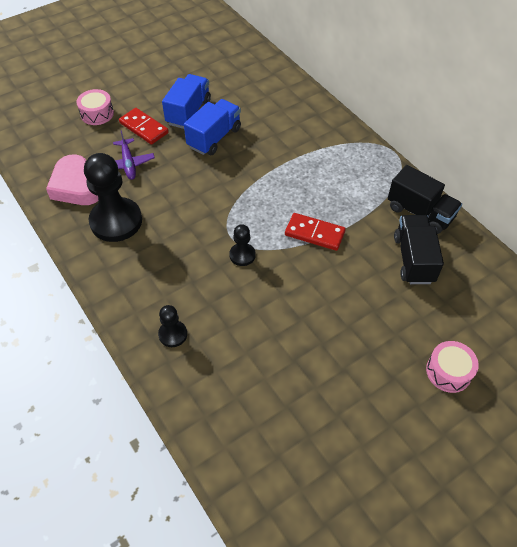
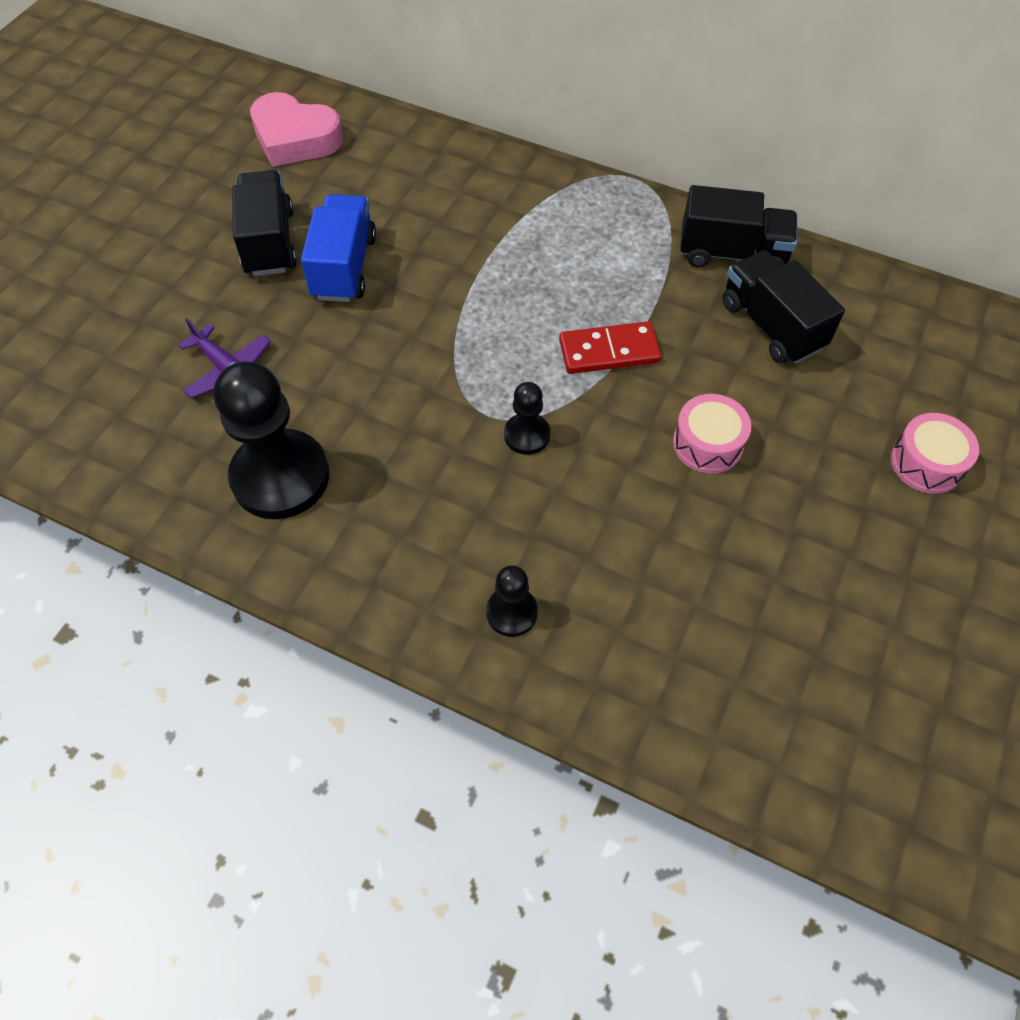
camera: 30 degrees left, 5 degrees up
pink heart [46,154,98,205] -> pink heart moved to [250,92,343,167]
pink drum [77,89,114,125] -> pink drum moved to [673,394,751,474]
red domino [119,108,169,145] -> none
blue truck [162,74,211,129] -> black truck [232,170,297,276]

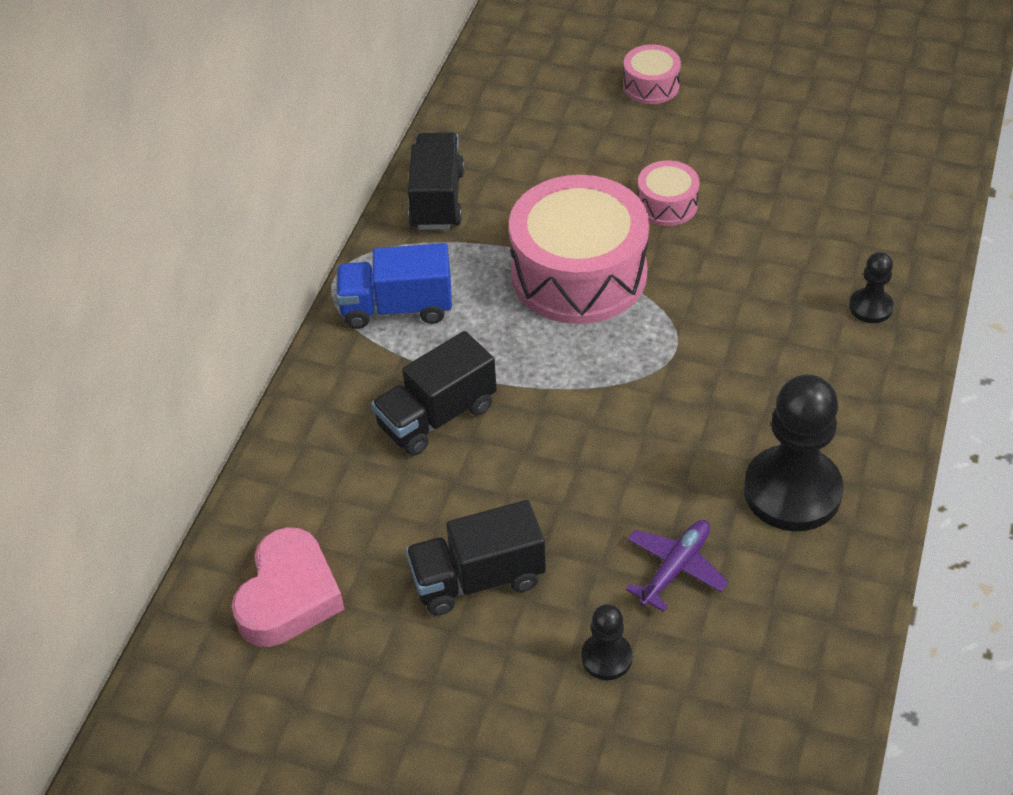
camera: 95 degrees left, 10 degrees down
blue truck [301,194,376,302] -> blue truck moved to [336,243,452,329]
black pawn [504,382,550,455] -> black pawn moved to [581,604,632,680]
red domino [559,321,662,374] -> pink drum [509,175,649,324]
black truck [722,250,845,364] -> black truck moved to [371,331,497,456]

